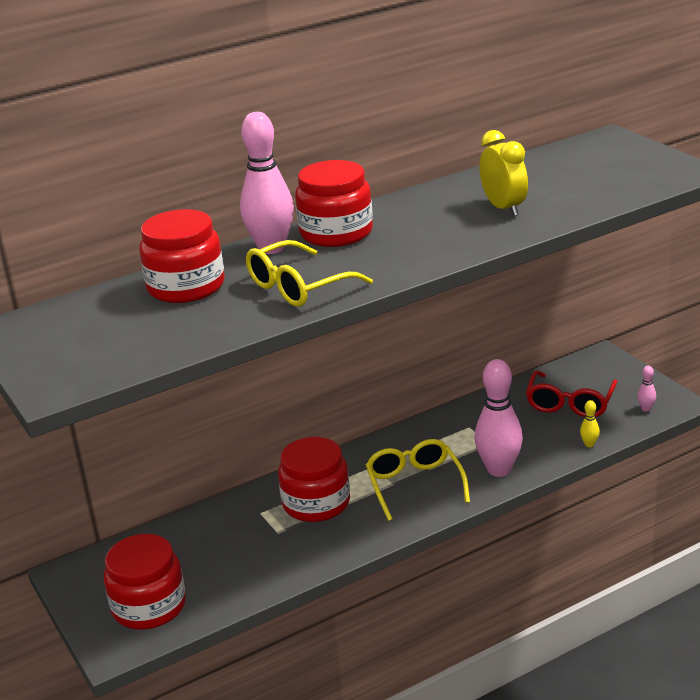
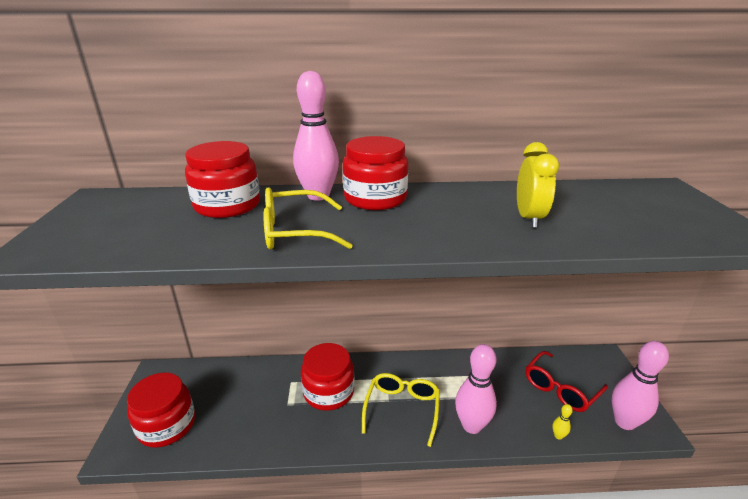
camera: 25 degrees right, 0 degrees up
pink bowling pin [637,366,656,411] -> pink bowling pin [611,341,669,430], size x2.41

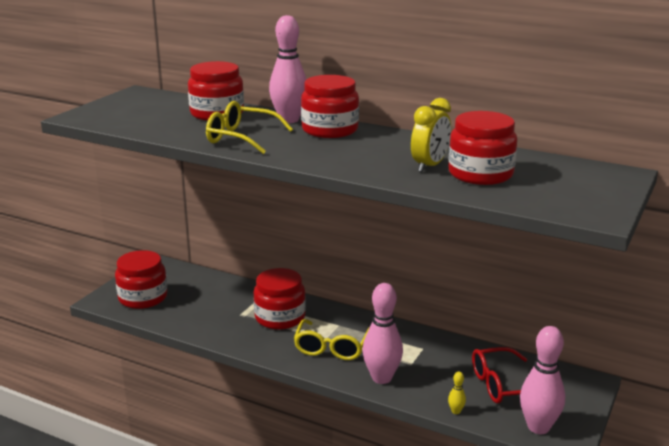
camera: 30 degrees right, 5 degrees down
yellow glasses [362,373,440,447] -> yellow glasses turned 150 degrees clockwise [294,319,370,360]
none -> red jar [449,111,517,185]

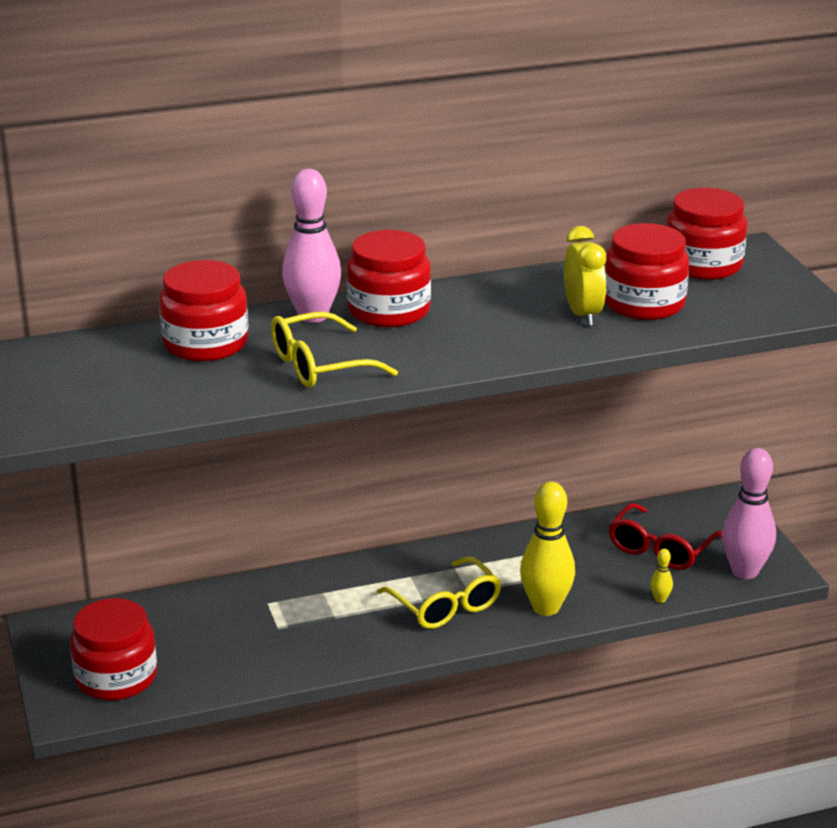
camera: 45 degrees left, 5 degrees up
red jar [254,268,306,330] -> red jar moved to [667,188,747,280]
pink bowling pin [362,283,403,384] -> yellow bowling pin [520,482,575,616]

